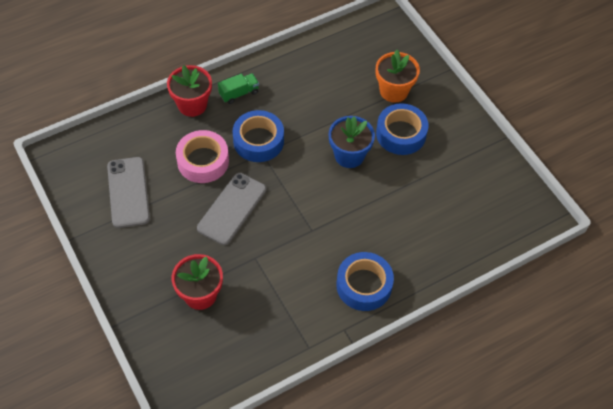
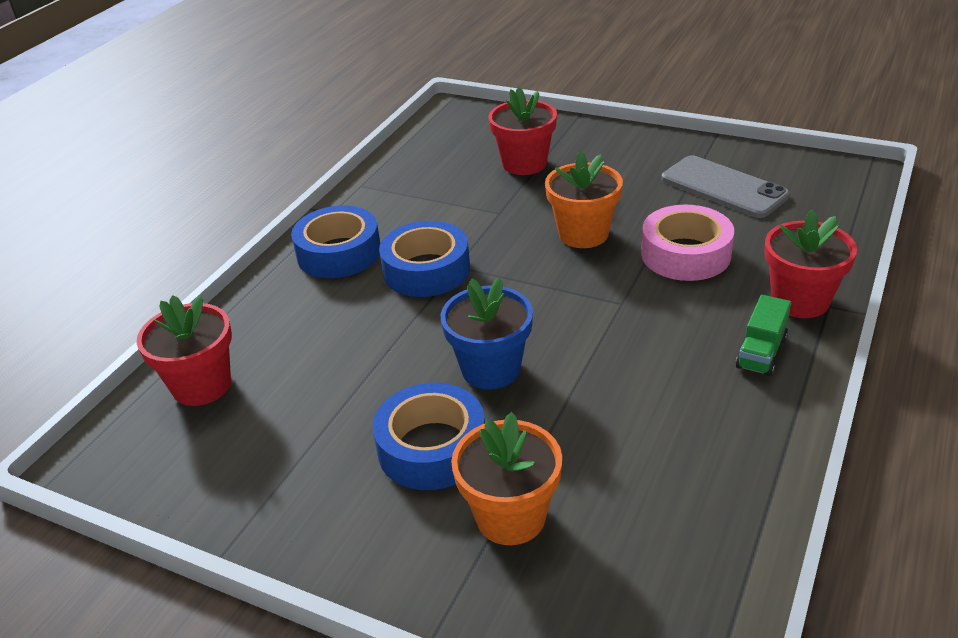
camera: 150 degrees right, 20 degrees down
grey phone [197,173,266,245] -> orange flower pot [545,151,623,248]
blue tape [232,110,284,162] -> blue tape moved to [379,221,470,297]
none -> red flower pot [137,295,232,406]

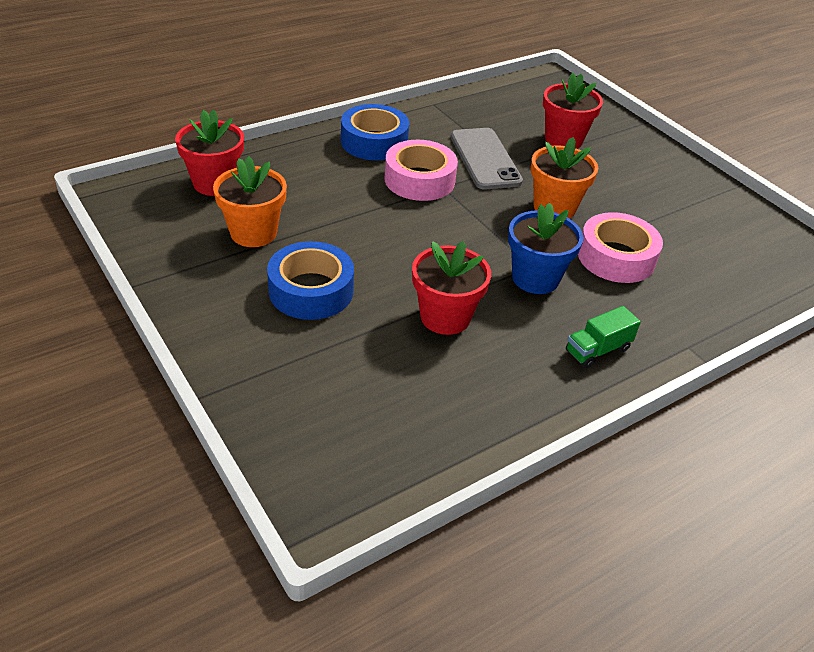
camera: 25 degrees right, 5 degrees up
blue tape [379,221,470,297] -> pink tape [385,140,458,201]
blue flower pot [440,278,533,390] -> blue flower pot moved to [508,203,584,294]
orange flower pot [451,412,562,545] -> orange flower pot moved to [213,156,287,247]
grey phone [661,155,790,218] -> grey phone moved to [451,128,523,189]
red flower pot [764,210,857,318] -> red flower pot moved to [412,241,491,335]

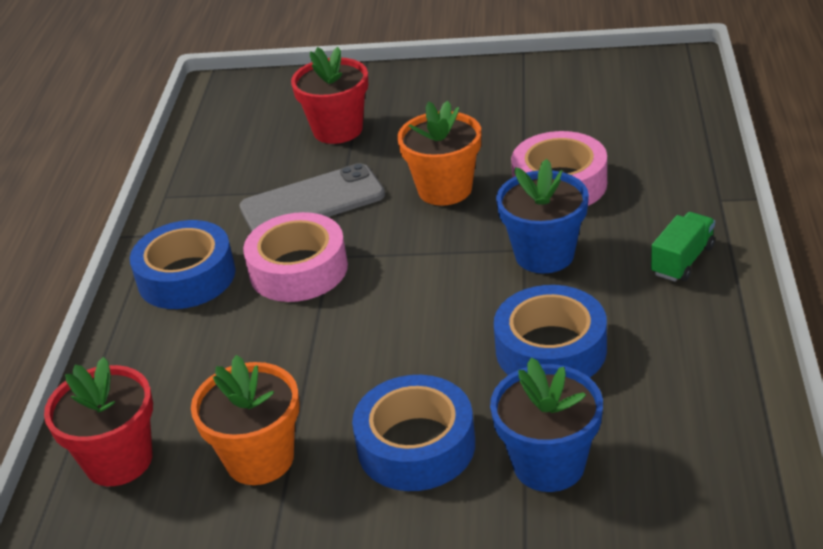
camera: 45 degrees left, 5 degrees down
red flower pot [412,241,491,335] -> blue tape [494,285,607,378]
grey phone [451,128,523,189] -> grey phone turned 45 degrees counterclockwise [239,163,385,232]
green truck [566,306,641,368] -> green truck turned 150 degrees counterclockwise [651,212,715,282]
none -> blue flower pot [490,357,603,492]

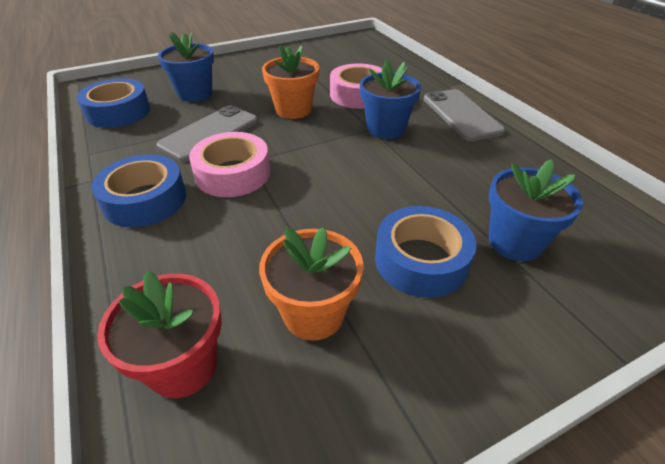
camera: 35 degrees left, 5 degrees up
red flower pot [291,47,368,144] -> blue flower pot [158,32,214,102]
blue tape [494,285,607,378] -> blue tape moved to [77,78,150,128]
green truck [651,212,715,282] -> grey phone [424,89,505,141]

